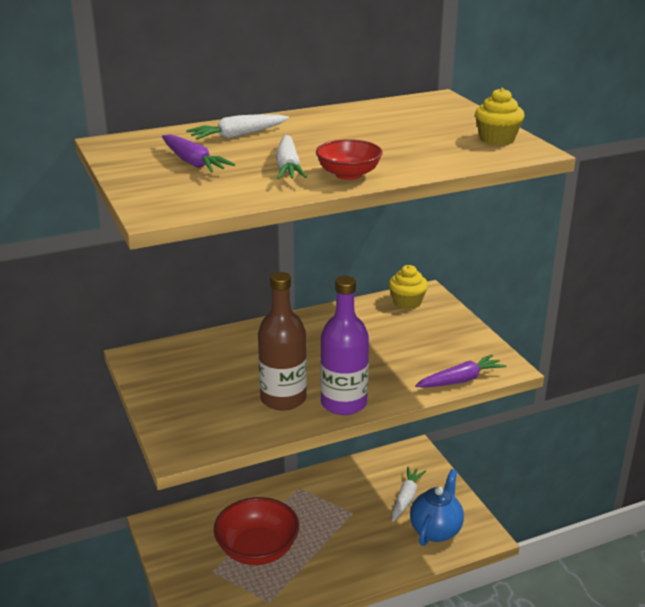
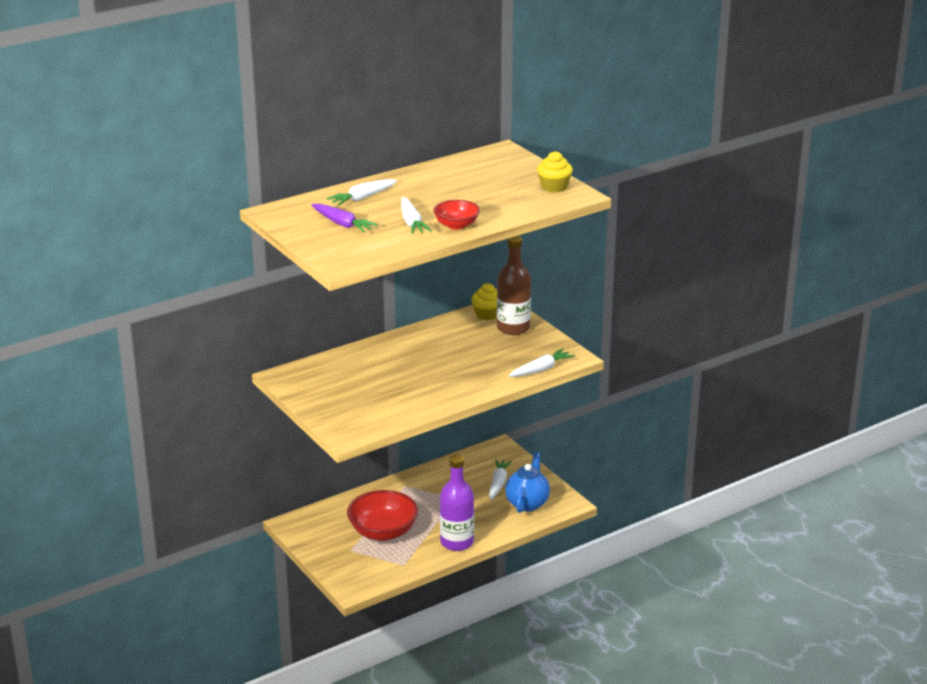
camera: 10 degrees left, 0 degrees up
brown bottle [258,272,307,411] -> brown bottle moved to [497,236,531,335]
purple bottle [320,276,369,415] -> purple bottle moved to [440,454,474,551]
purple carrot [415,354,506,388] -> white carrot [509,349,575,377]

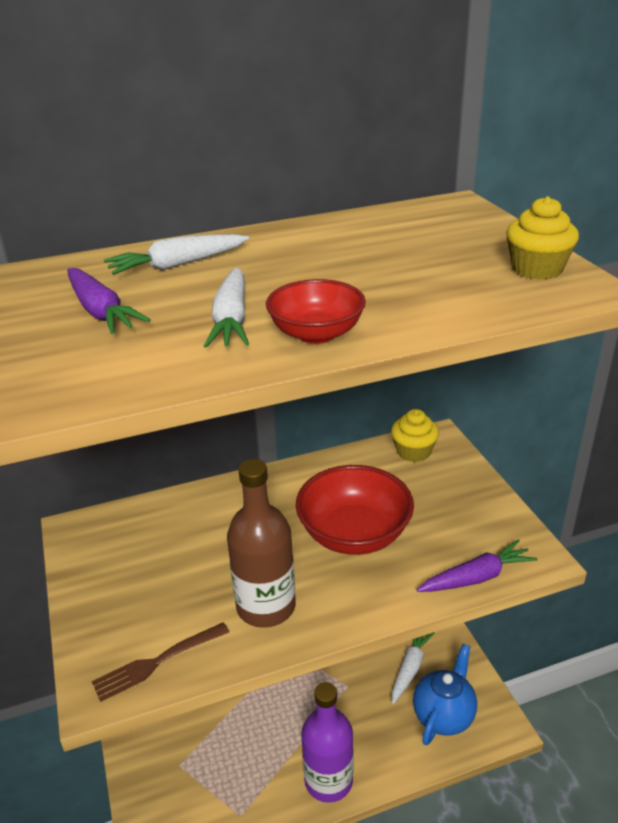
camera: 15 degrees right, 5 degrees up
red bowl [347,490,418,541] -> red bowl moved to [296,465,414,555]
brown bottle [497,236,531,335] -> brown bottle moved to [227,459,296,628]
white carrot [509,349,575,377] -> purple carrot [417,539,537,592]
none -> brown fork [92,622,229,702]

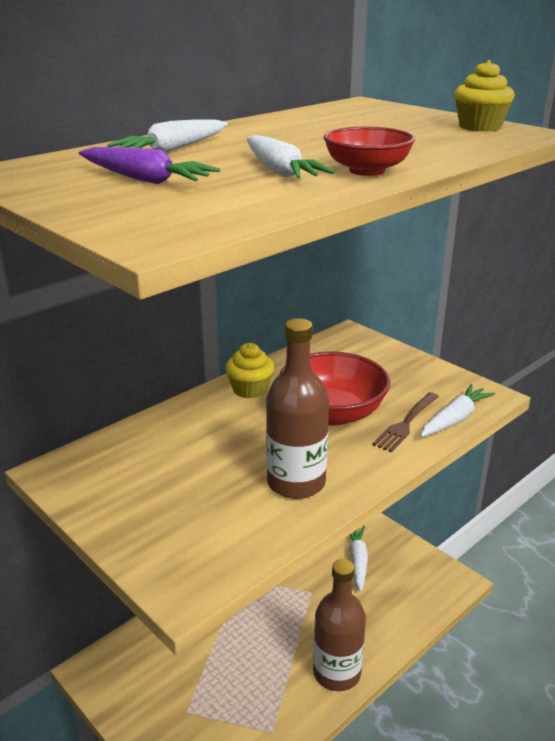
camera: 25 degrees left, 5 degrees down
brown fork [92,622,229,702] -> brown fork moved to [372,392,439,452]
purple bottle [301,682,353,803] -> brown bottle [313,559,366,691]
yellow cupcake [391,409,439,462] -> yellow cupcake moved to [225,343,274,398]
blue teapot [413,644,477,745] -> none
purple carrot [417,539,537,592] -> white carrot [420,384,495,437]

